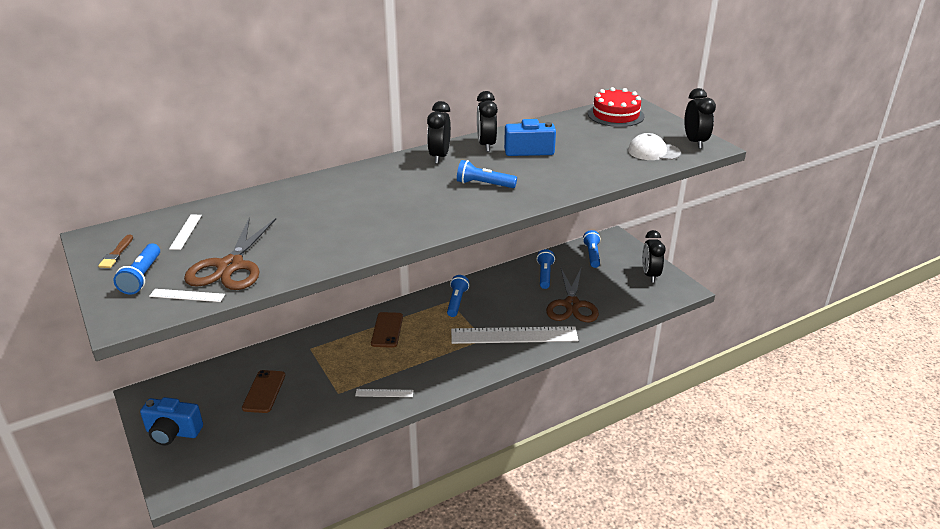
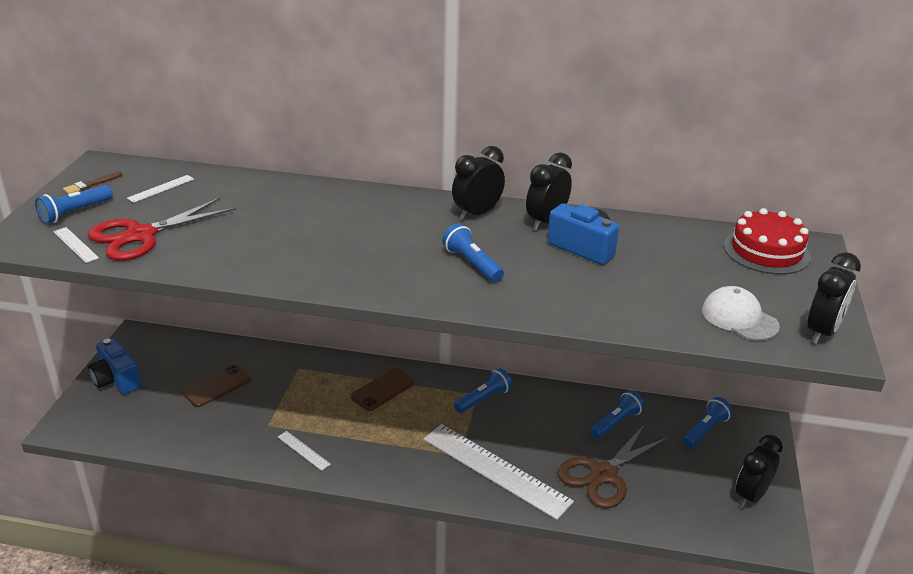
camera: 40 degrees right, 0 degrees up
brown scissors [184,217,276,290] -> red scissors [88,198,236,261]

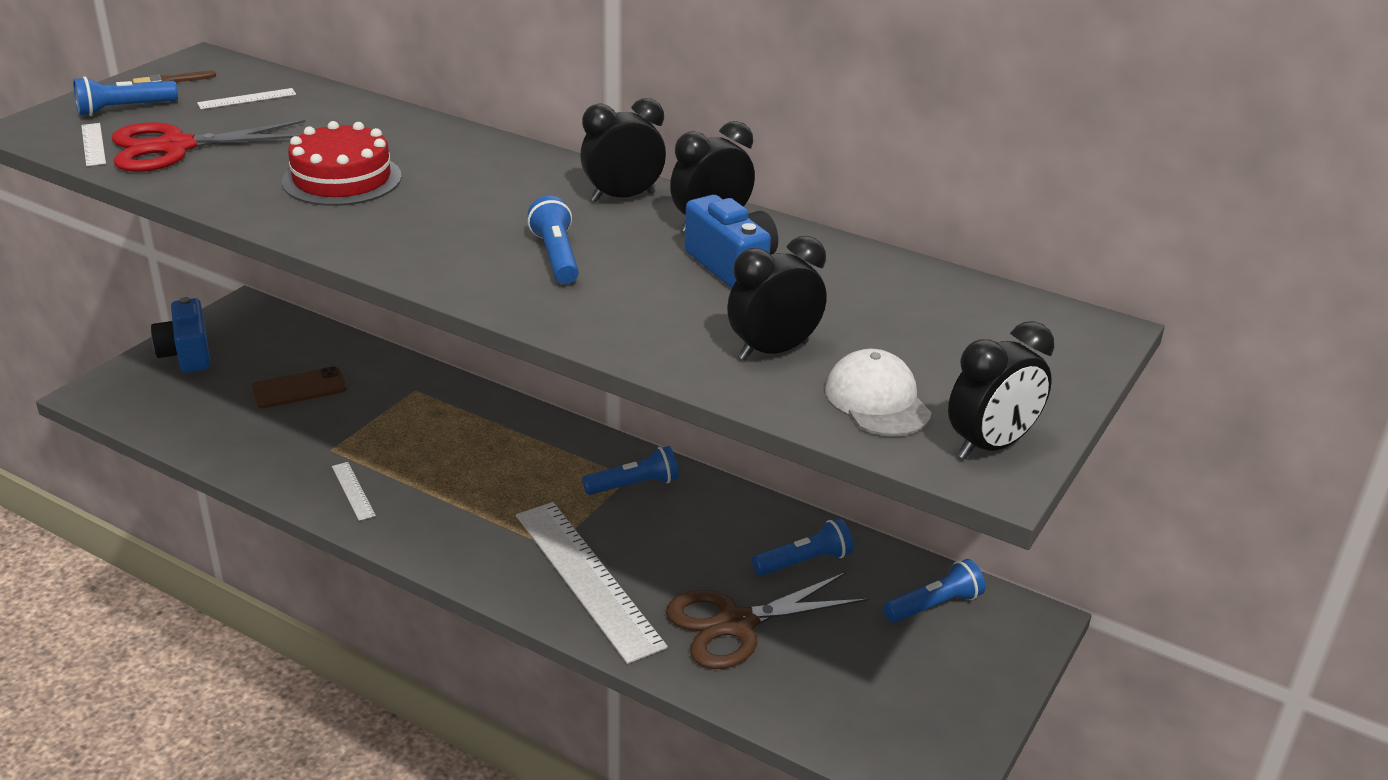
camera: 20 degrees right, 0 degrees up
brown phone [350,368,415,411] -> none
red cake [724,208,811,275] -> red cake moved to [282,121,402,206]
black clock [736,435,783,508] -> black clock moved to [727,236,827,360]

